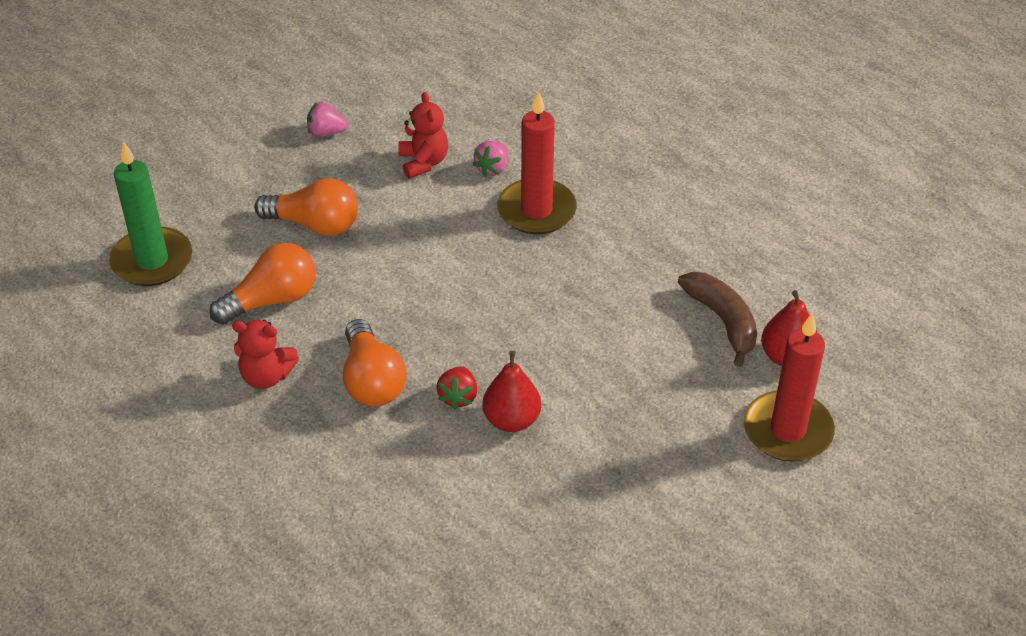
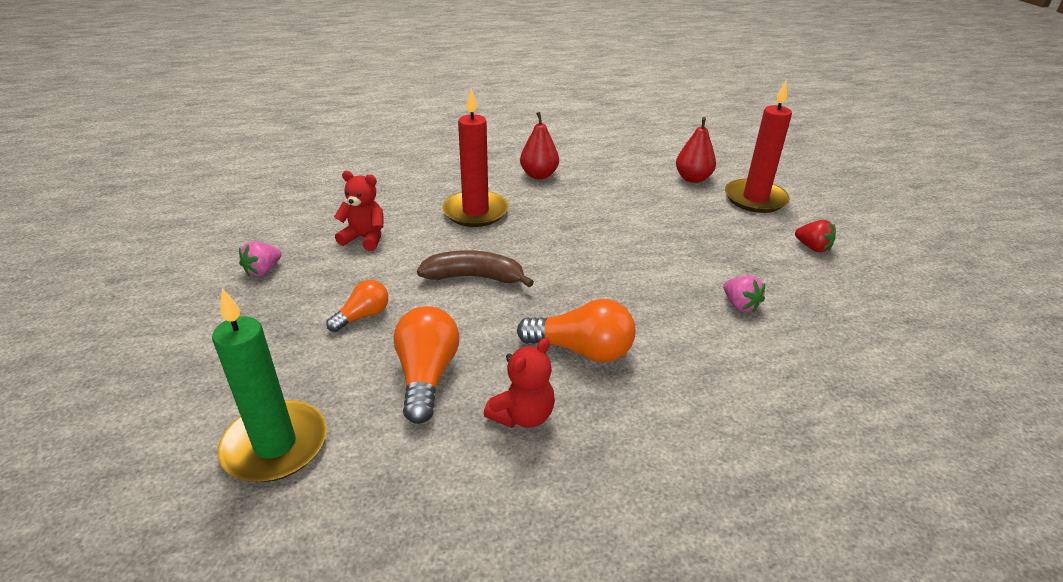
camera: 60 degrees left, 10 degrees down
orange light bulb [254,178,358,236] -> orange light bulb [326,280,388,332], size x0.61
red strawberry [436,366,477,410] -> red strawberry moved to [795,220,836,252]
pink strawberry [473,141,508,177] -> pink strawberry moved to [723,275,765,312]
red pear [482,351,541,432] -> red pear moved to [520,112,559,179]
brown banana [678,272,757,367] -> brown banana moved to [417,250,534,287]

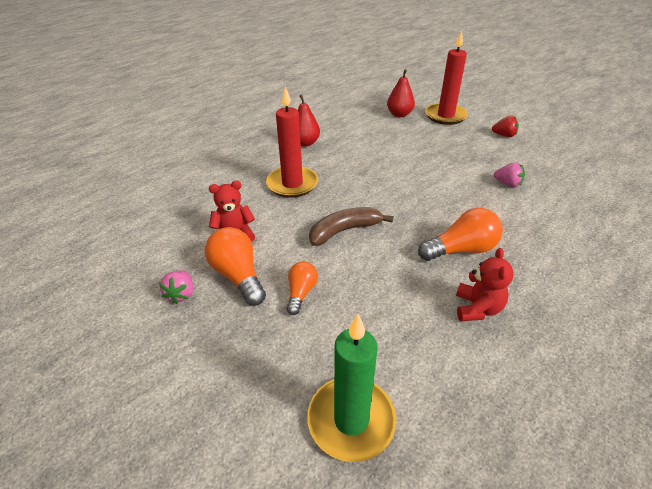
camera: 30 degrees left, 5 degrees up
orange light bulb [393,306,459,424] -> orange light bulb moved to [205,227,266,306]

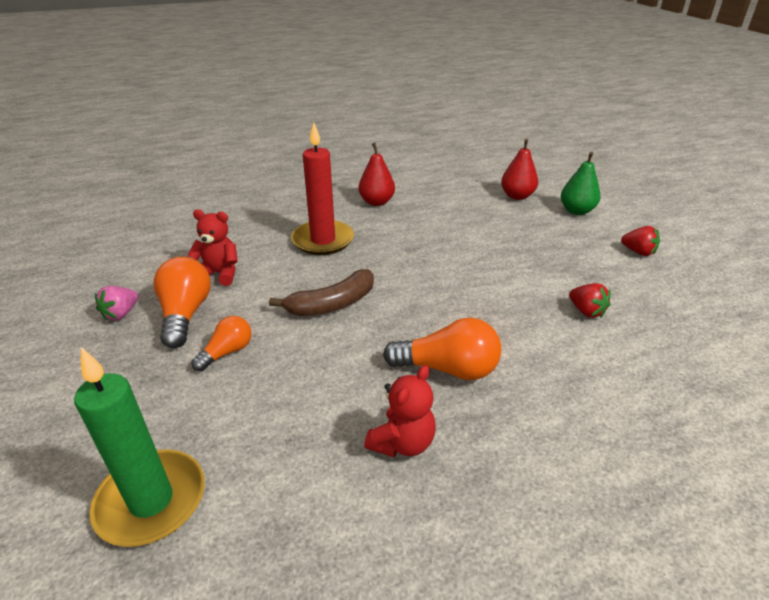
camera: 25 degrees right, 5 degrees down
brown banana [309,207,394,246] -> brown banana turned 150 degrees clockwise [269,269,374,316]
red candle [425,31,468,125] -> green pear [561,152,601,215]
pink strawberry [494,163,525,187] -> red strawberry [569,283,611,318]

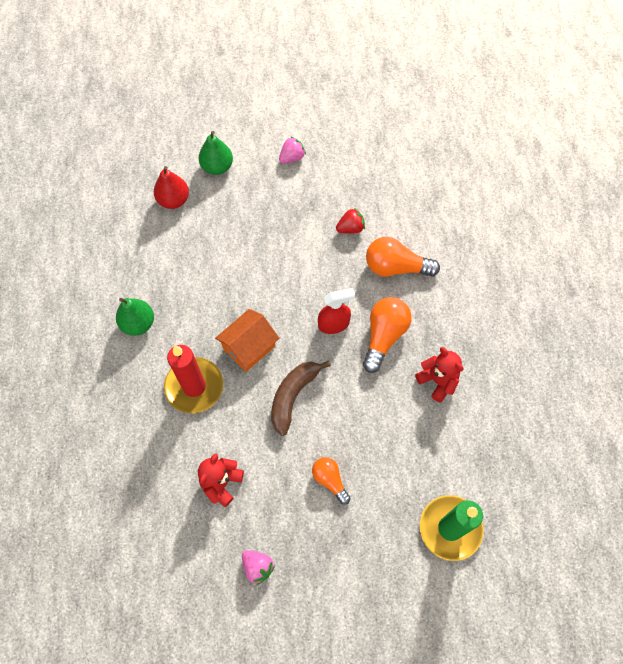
camera: 75 degrees left, 30 degrees up
orange light bulb [154,257,211,348] -> orange light bulb moved to [366,237,440,277]
brown banana [269,269,374,316] -> brown banana turned 135 degrees counterclockwise [271,360,331,436]
red pear [359,143,395,206] -> green pear [116,298,154,336]
red strawberry [621,226,660,256] -> pink strawberry [279,136,306,164]
none -> orange house [215,309,279,372]
none -> red spray bottle [318,288,355,334]

